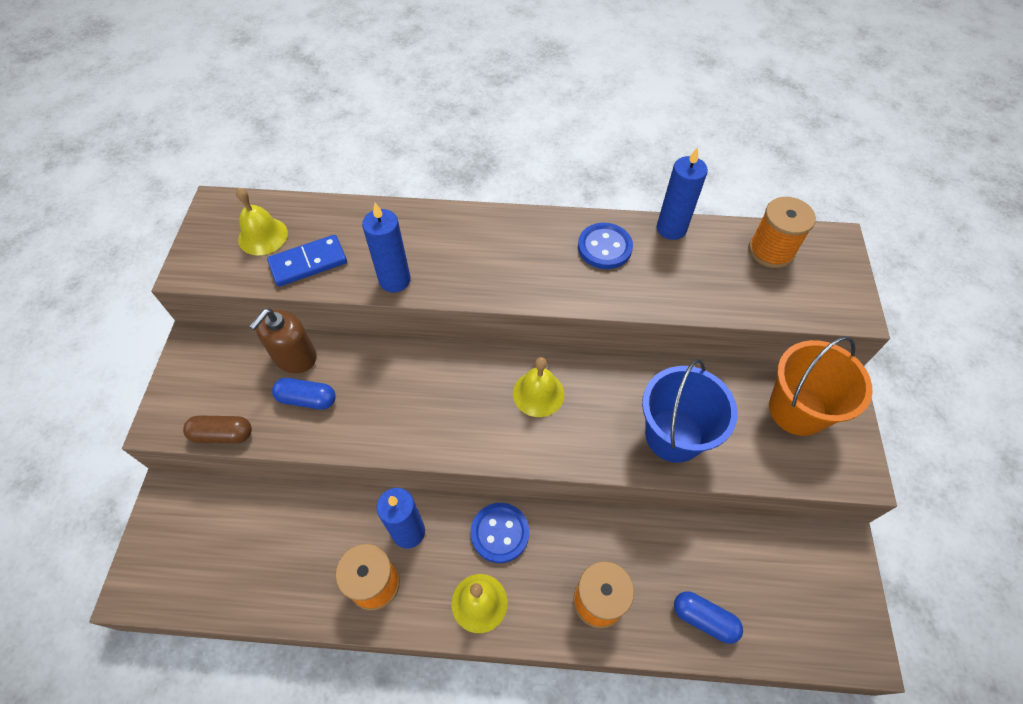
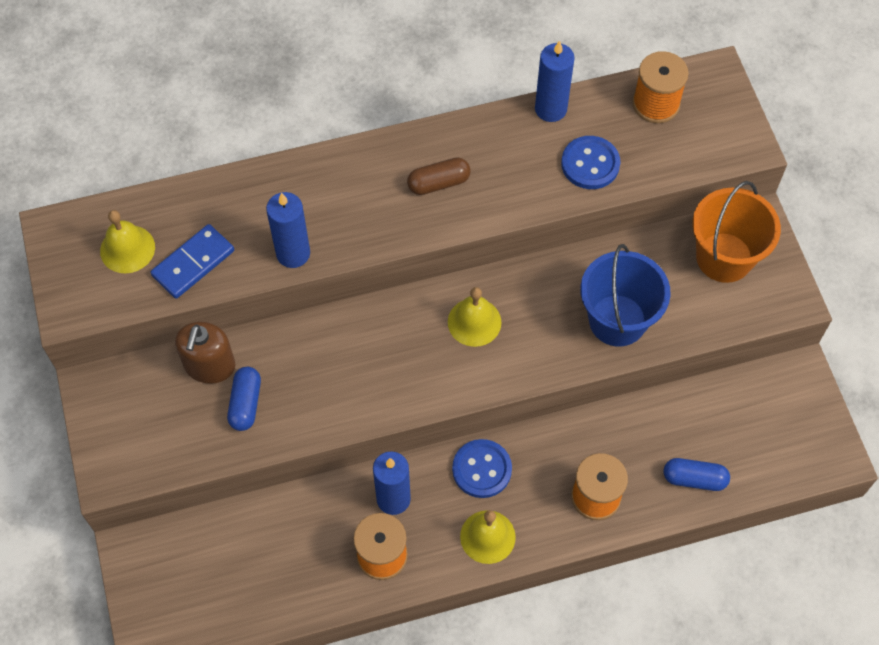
camera: 20 degrees left, 5 degrees up
brown capsule [183,416,252,443] -> brown capsule moved to [407,157,471,195]
blue capsule [272,378,336,409] -> blue capsule turned 75 degrees counterclockwise [227,367,261,431]
blue button [578,223,633,269] -> blue button moved to [561,136,620,189]

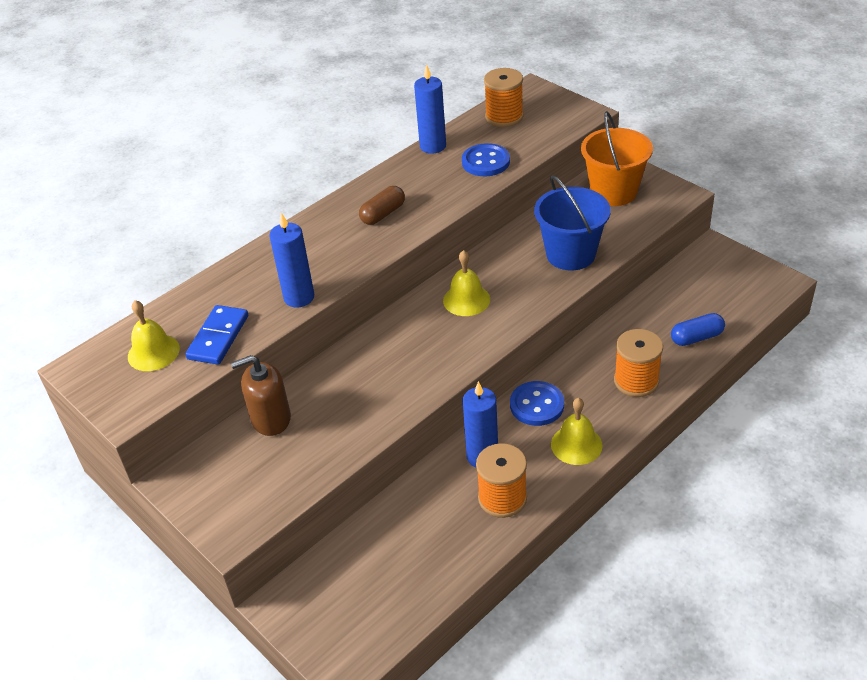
camera: 25 degrees left, 20 degrees down
brown soap dispenser [175,322,235,384] -> brown soap dispenser turned 90 degrees clockwise [231,355,291,436]
blue capsule [227,367,261,431] -> none

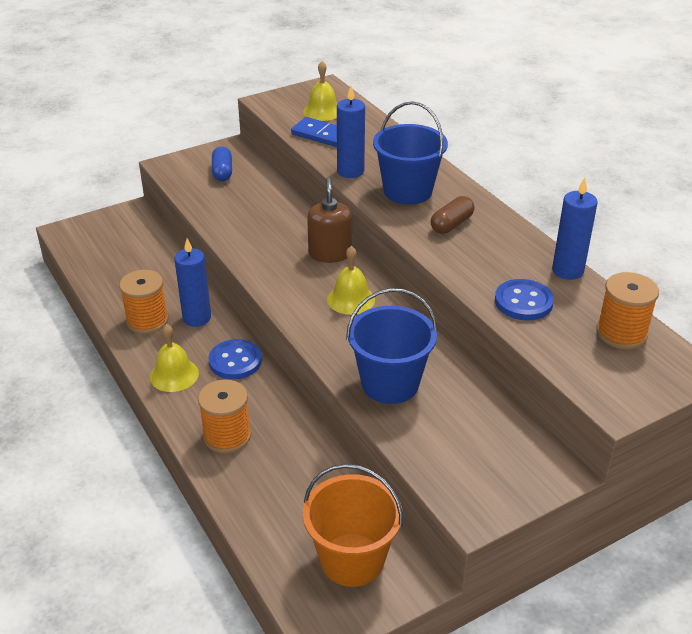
camera: 100 degrees right, 5 degrees down
brown soap dispenser [231,355,291,436] -> brown soap dispenser moved to [307,178,352,263]
brown capsule [359,186,405,225] -> brown capsule turned 75 degrees clockwise [430,196,475,234]
orange bucket [581,111,653,206] -> orange bucket moved to [303,464,403,587]
blue capsule [671,313,725,346] -> blue capsule moved to [212,146,232,181]
none -> blue bucket [373,101,448,205]

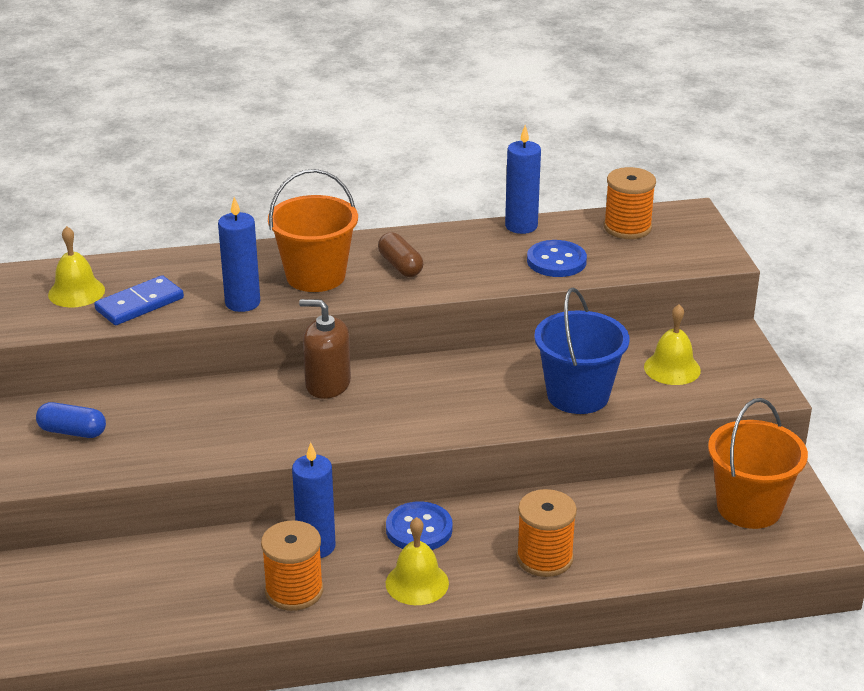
camera: 70 degrees left, 5 degrees down
yellow bell [327,246,375,315] -> yellow bell moved to [644,304,701,385]
blue bucket [373,101,448,205] -> orange bucket [268,169,358,292]

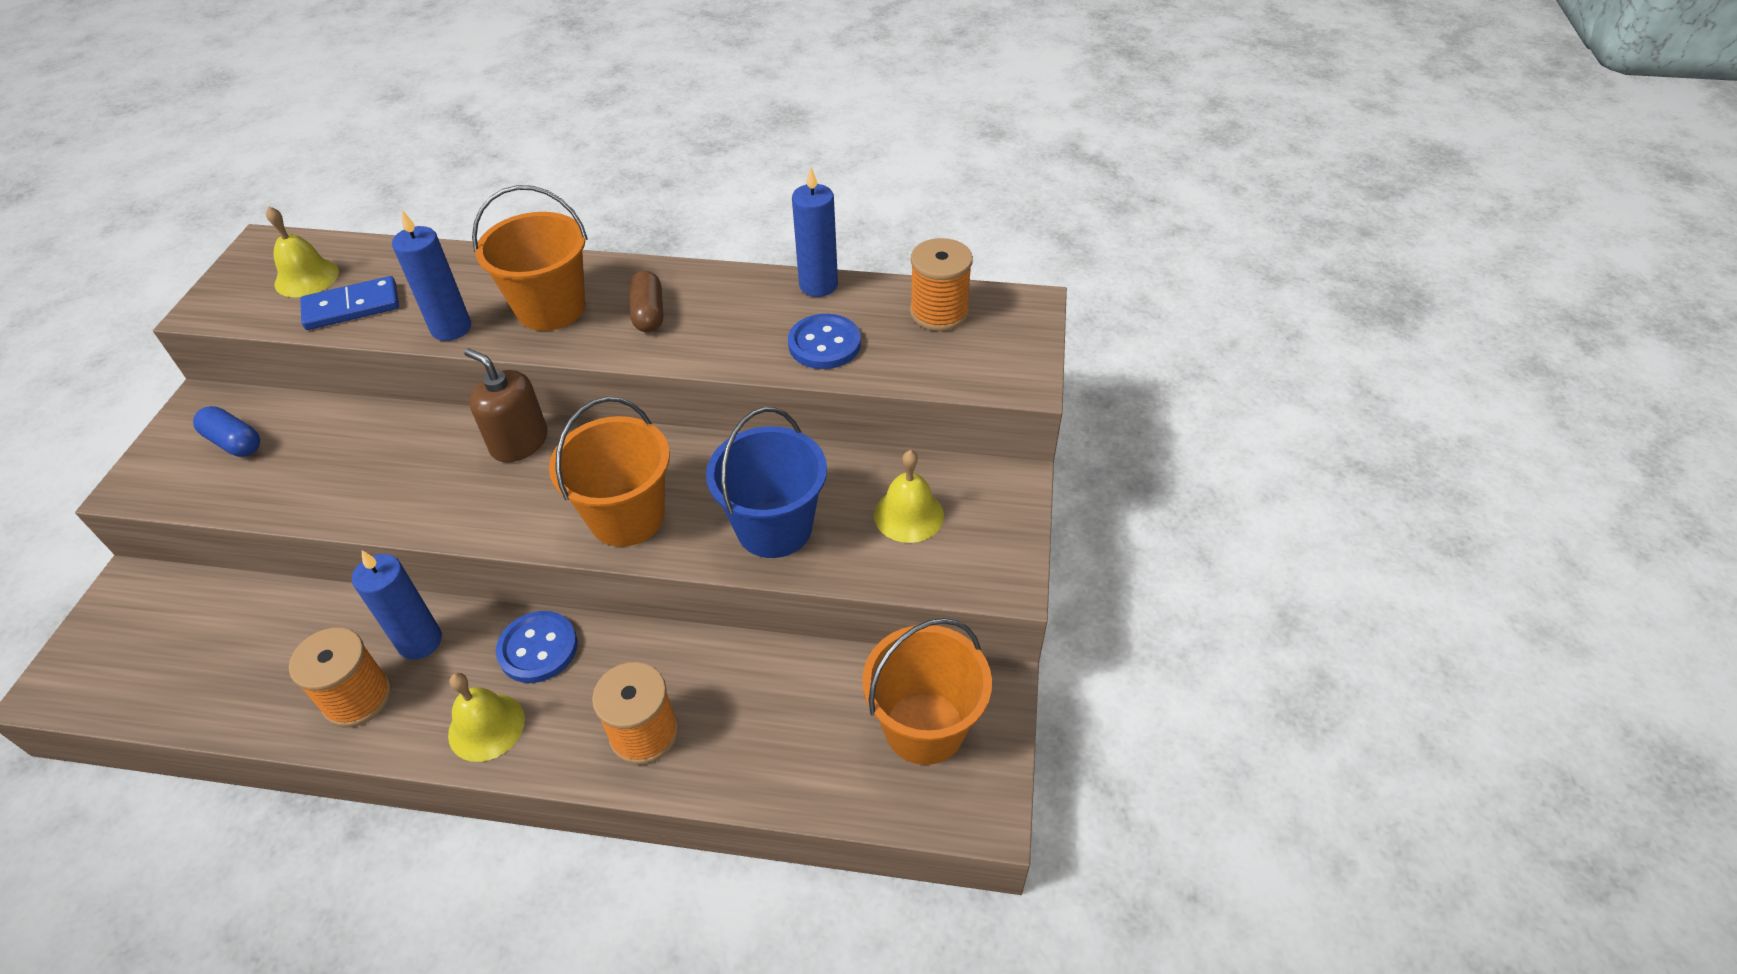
camera: 20 degrees right, 15 degrees up
none -> orange bucket [549,397,670,547]

